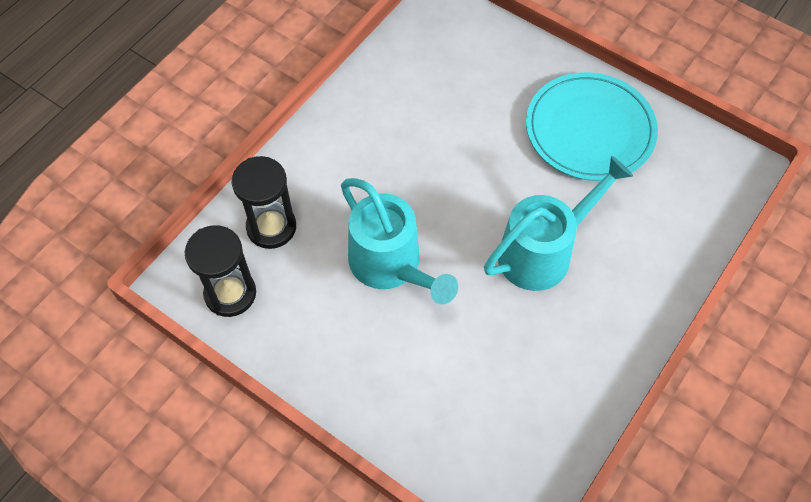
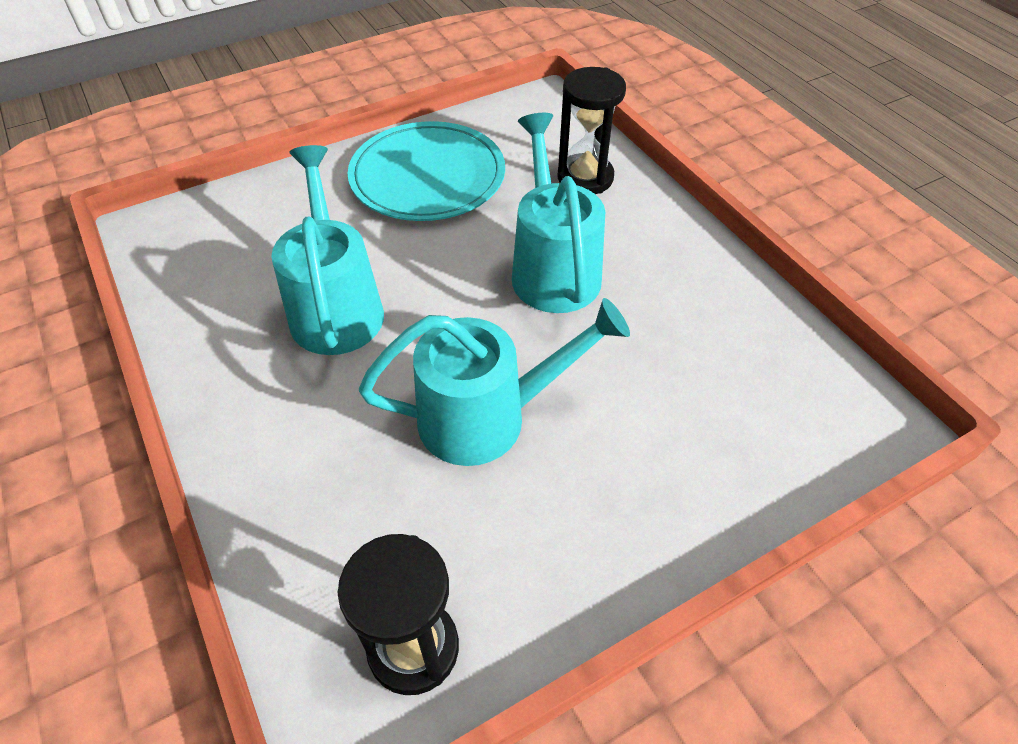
camera: 65 degrees left, 10 degrees down
black hourglass [232,156,296,249] -> black hourglass moved to [557,67,626,194]
none -> turquoise watering can [271,145,384,355]

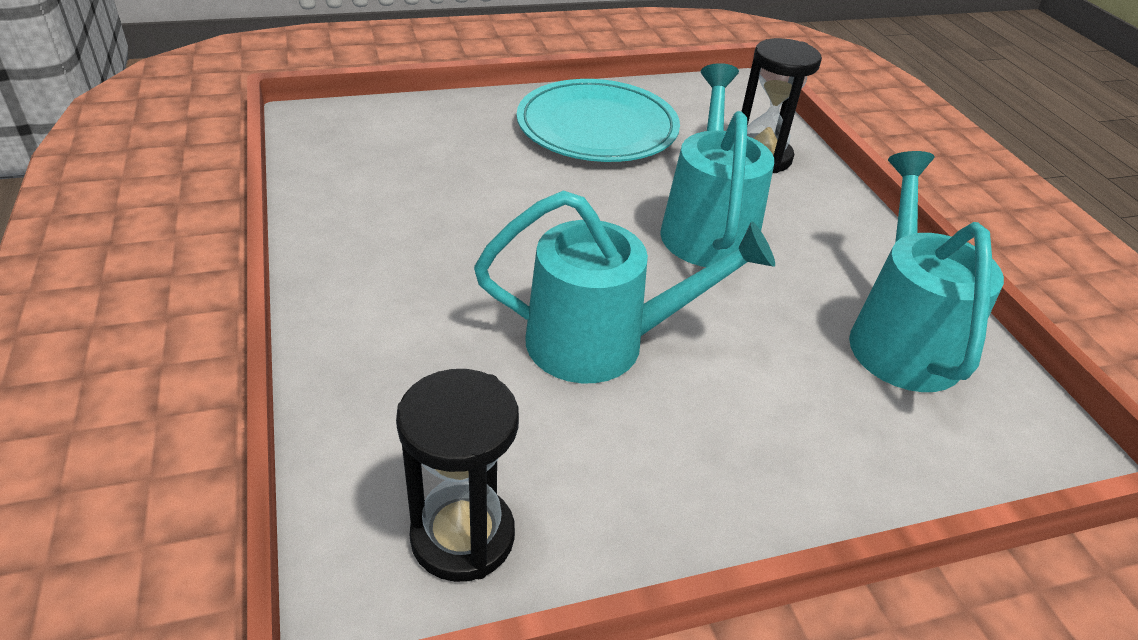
camera: 10 degrees right, 10 degrees down
turquoise watering can [271,145,384,355] -> turquoise watering can moved to [849,151,1004,392]

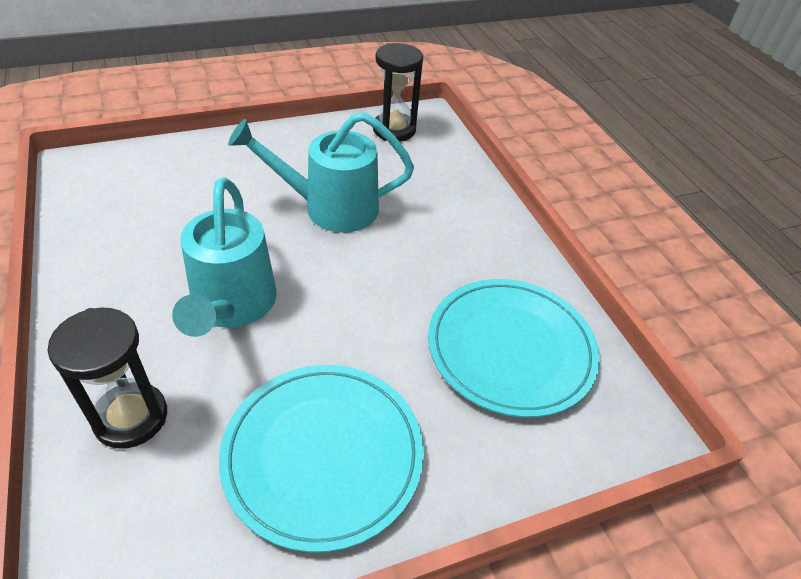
camera: 175 degrees right, 5 degrees up
turquoise watering can [849,151,1004,392] -> none
none -> turquoise plate [428,279,600,418]

